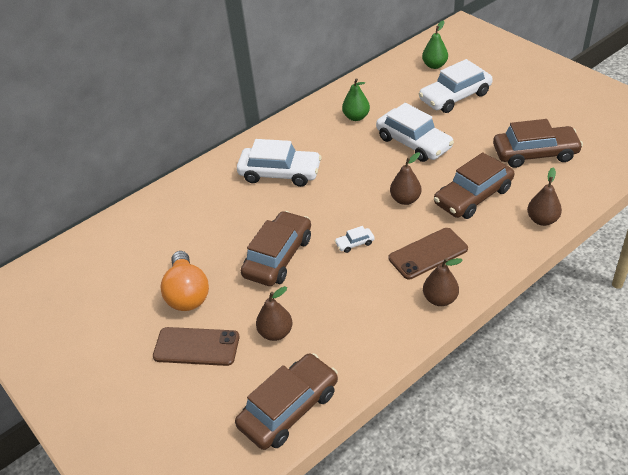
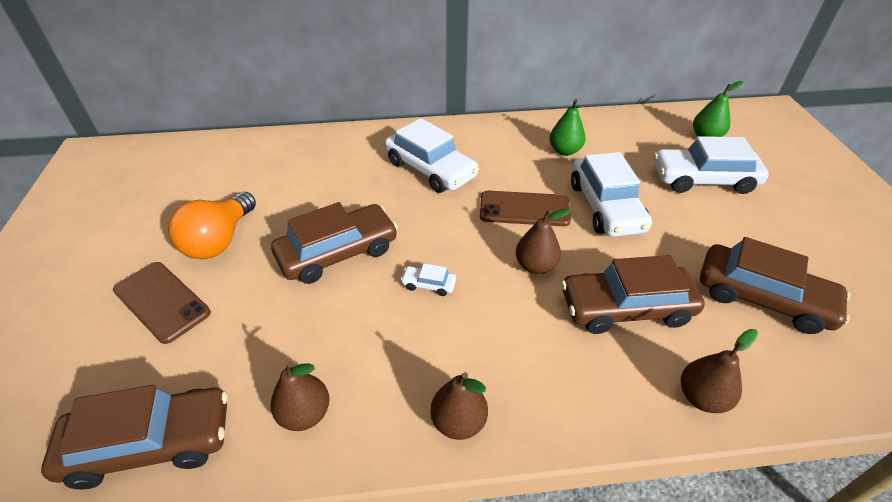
camera: 30 degrees right, 0 degrees up
brown pear [256,286,292,341] -> brown pear moved to [271,362,330,431]
brown phone [389,228,468,280] -> brown phone moved to [480,191,571,226]

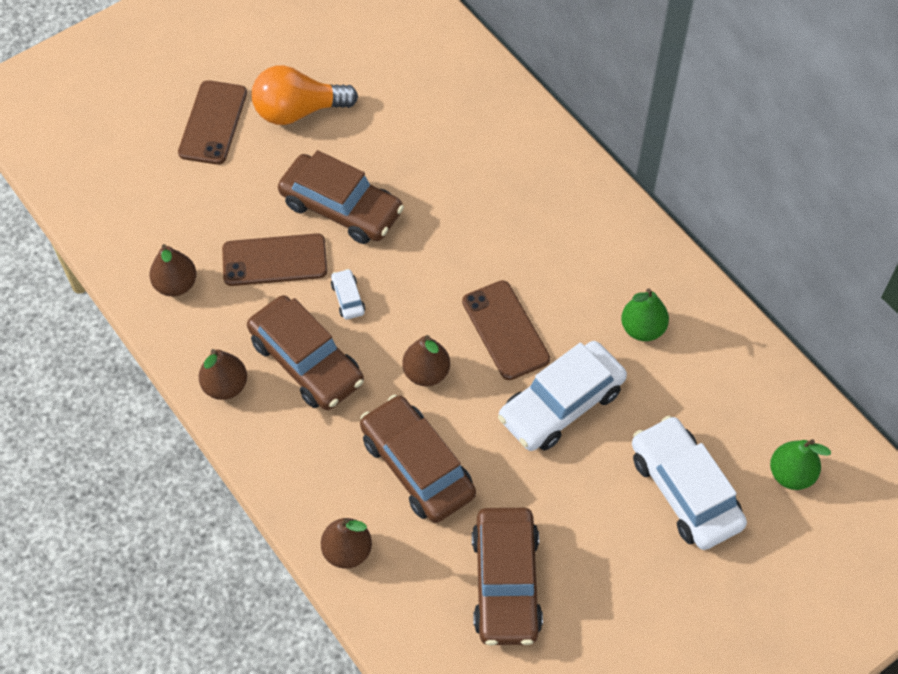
camera: 60 degrees right, 15 degrees up
brown car [41,385,228,489] -> brown car moved to [247,295,364,410]
white car [385,118,479,193] -> none
none -> brown phone [222,233,327,286]

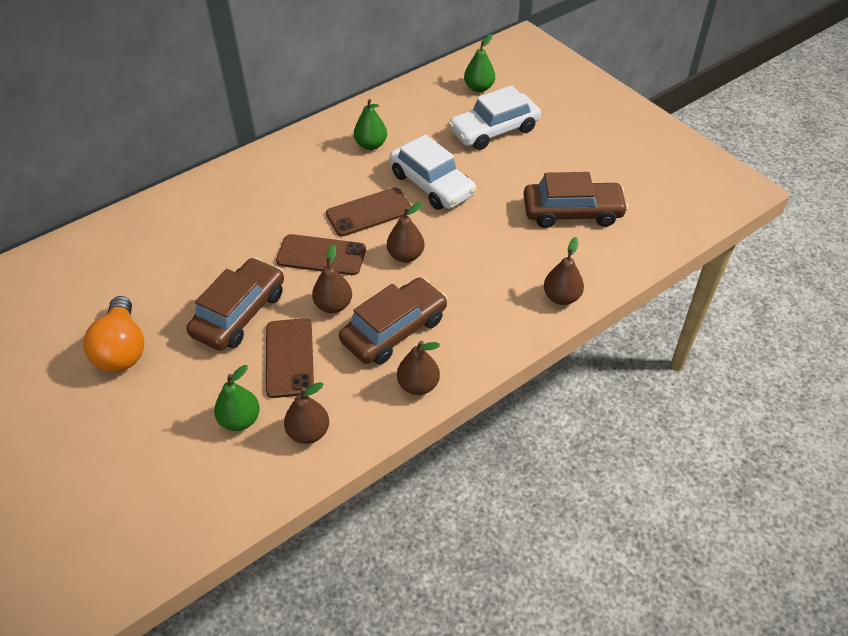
camera: 90 degrees left, 10 degrees down
brown phone [178,80,247,165] -> brown phone moved to [276,234,366,275]
white car [331,269,365,320] -> brown pear [312,244,352,313]
brown car [360,395,476,523] -> none
none -> green pear [214,365,260,431]

